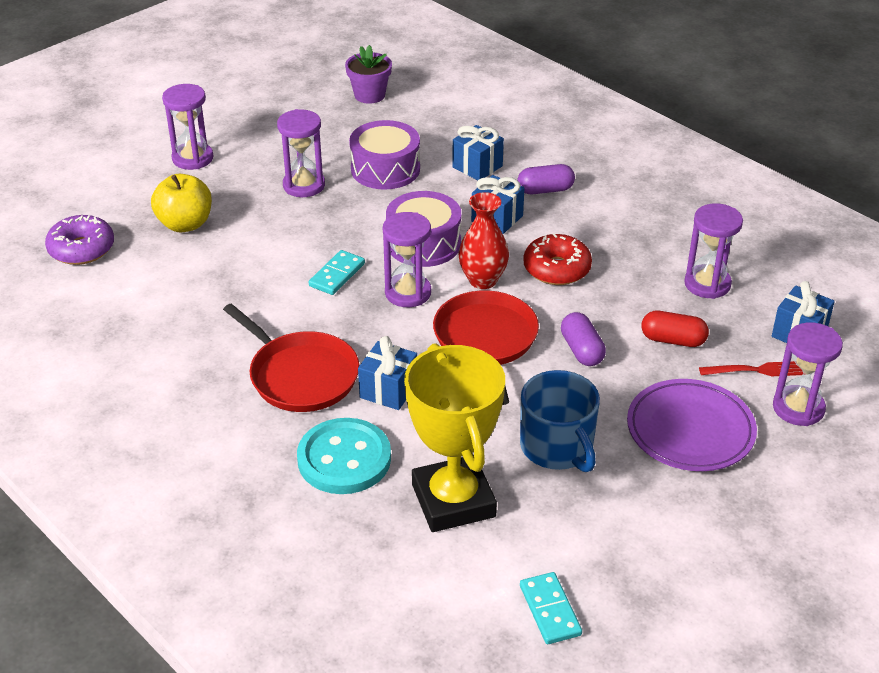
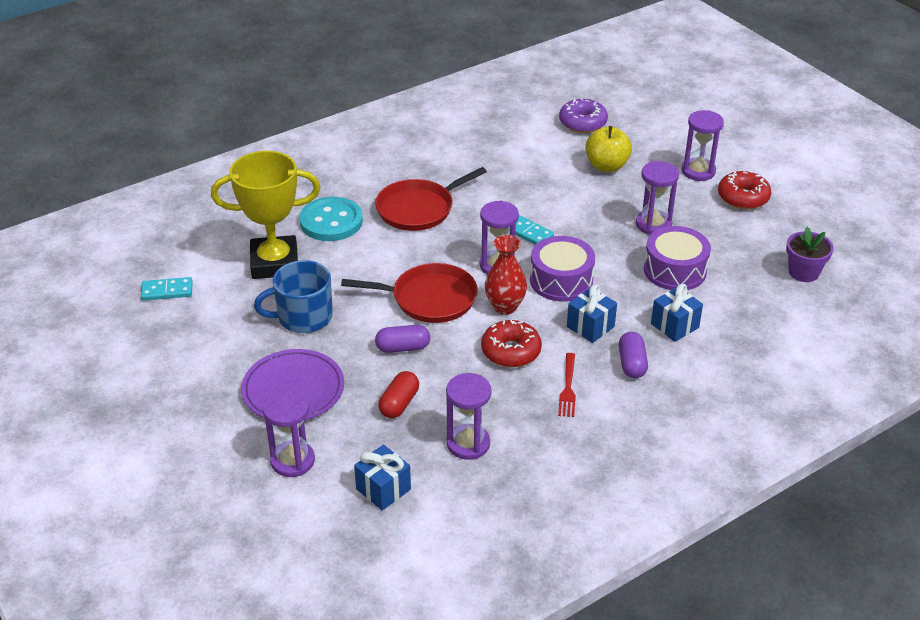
camera: 100 degrees right, 0 degrees up
blue gift [358,336,417,410] -> none
red fork [699,361,803,376] -> red fork moved to [558,353,576,417]
none -> red donut [718,171,771,210]

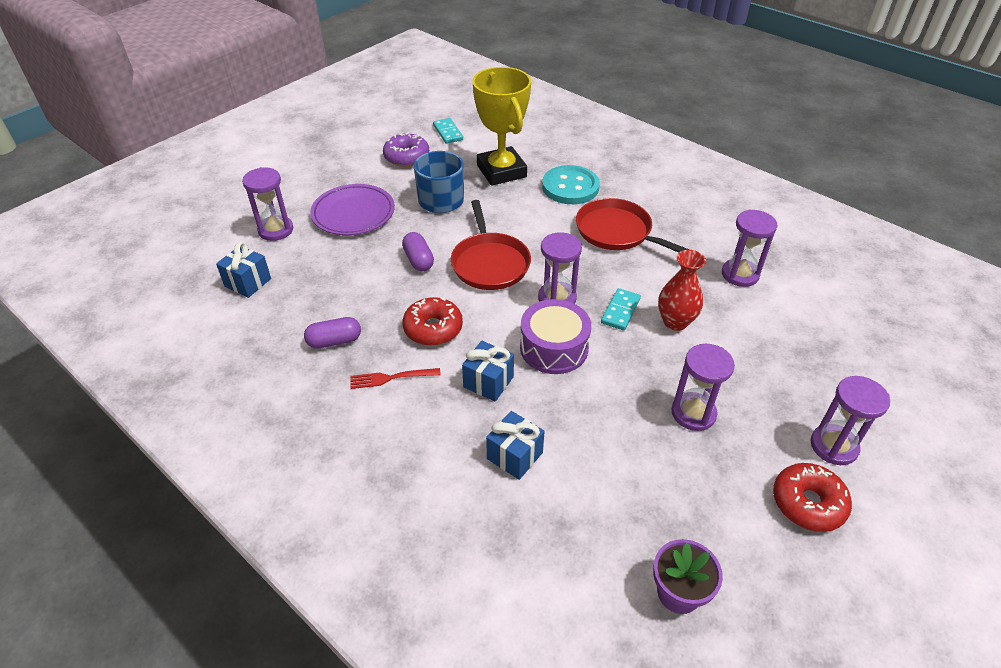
camera: 75 degrees right, 5 degrees up
red capsule [378,371,419,418] -> none
purple hourglass [446,373,491,460] -> purple hourglass moved to [722,210,777,287]
red vase [485,235,527,315] -> red vase moved to [658,250,706,331]
purple donut [559,98,608,133] -> purple donut moved to [383,133,429,167]
yellow apple [585,126,632,172] -> none
purple capsule [619,332,648,378] -> purple capsule moved to [304,317,361,348]
purple drum [644,226,711,290] -> none

